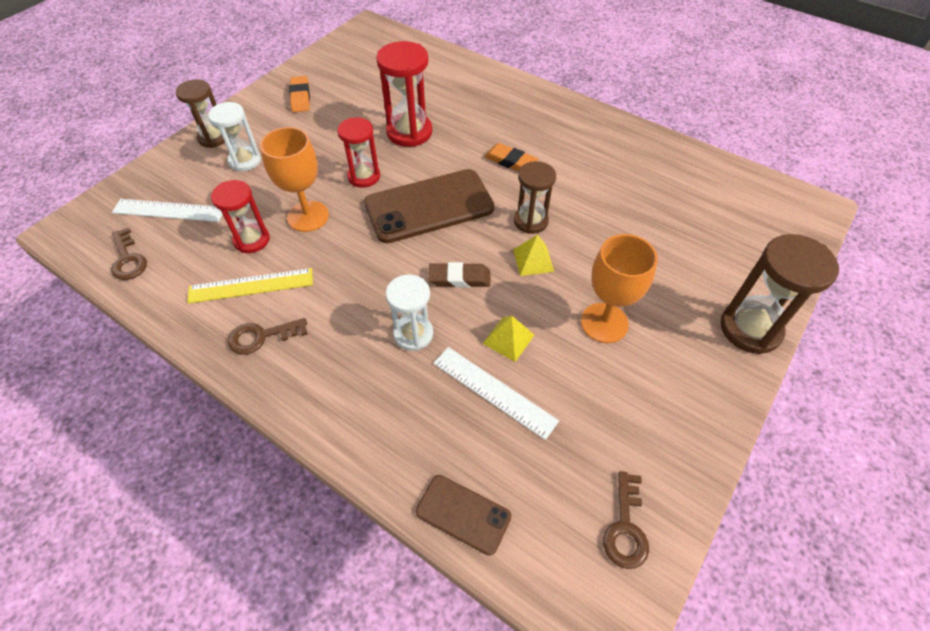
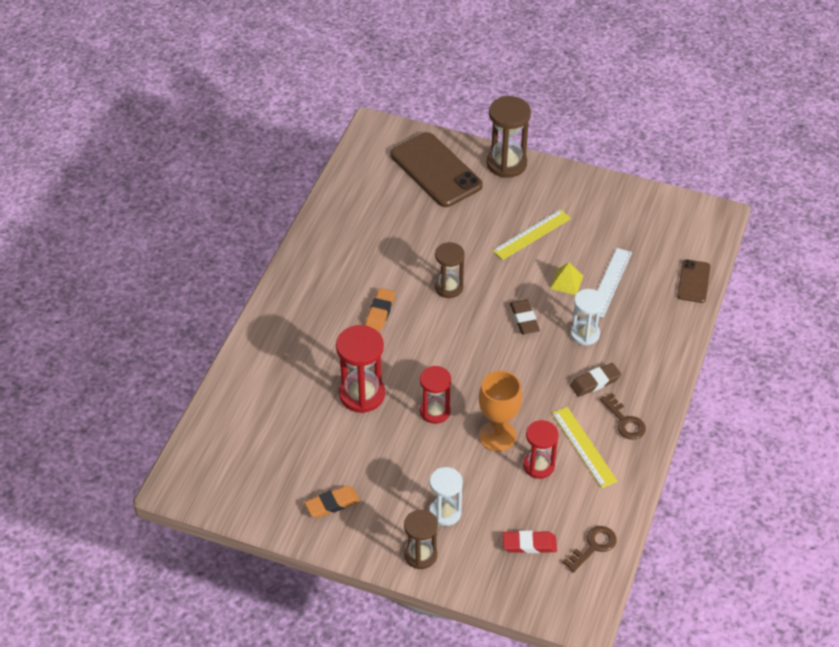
camera: 105 degrees left, 5 degrees down
white ruler [112,199,223,222] -> red eraser [503,531,557,553]
brown phone [364,169,495,243] -> brown phone moved to [391,132,483,207]
yellow pyramid [513,234,554,276] -> none
orange goblet [581,234,658,343] -> yellow ruler [492,209,571,260]
brown key [603,471,649,569] -> none
none -> brown eraser [570,363,621,397]

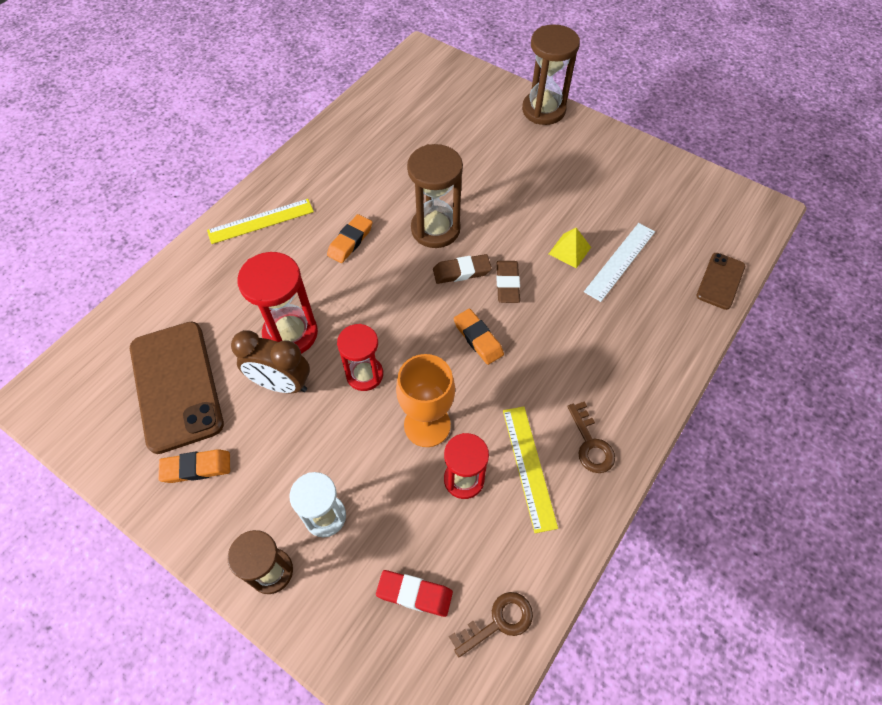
camera: 15 degrees right, 10 degrees up
brown phone [391,132,483,207] -> brown phone moved to [130,321,224,454]
brown hourglass [435,242,465,298] -> brown hourglass [407,144,463,248], size x1.51
yellow ruler [492,209,571,260] -> yellow ruler moved to [207,199,314,244]
white hourglass [570,289,605,346] -> none
brown eraser [570,363,621,397] -> brown eraser moved to [433,254,492,284]
none -> brown clock [231,330,310,393]
none -> orange eraser [454,309,504,365]

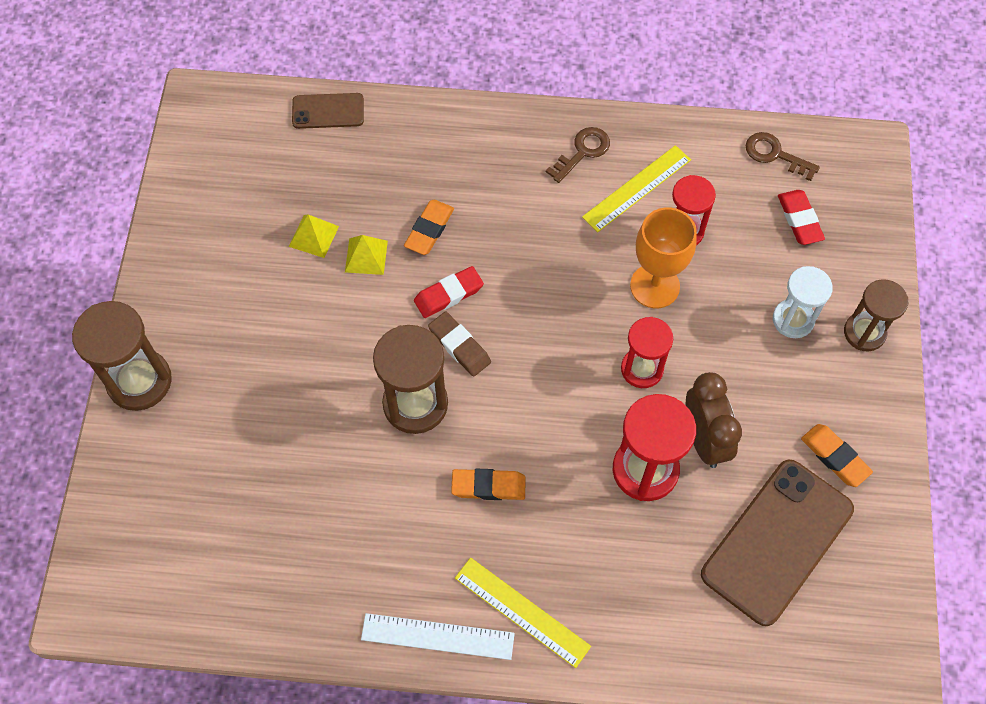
camera: 120 degrees left, 5 degrees up
orange eraser [454,309,504,365] -> orange eraser moved to [404,200,454,255]
brown eraser [496,261,520,303] -> red eraser [414,266,484,318]
white ruler [584,223,655,302] -> white ruler moved to [361,613,515,660]
none -> yellow pyramid [289,214,339,258]

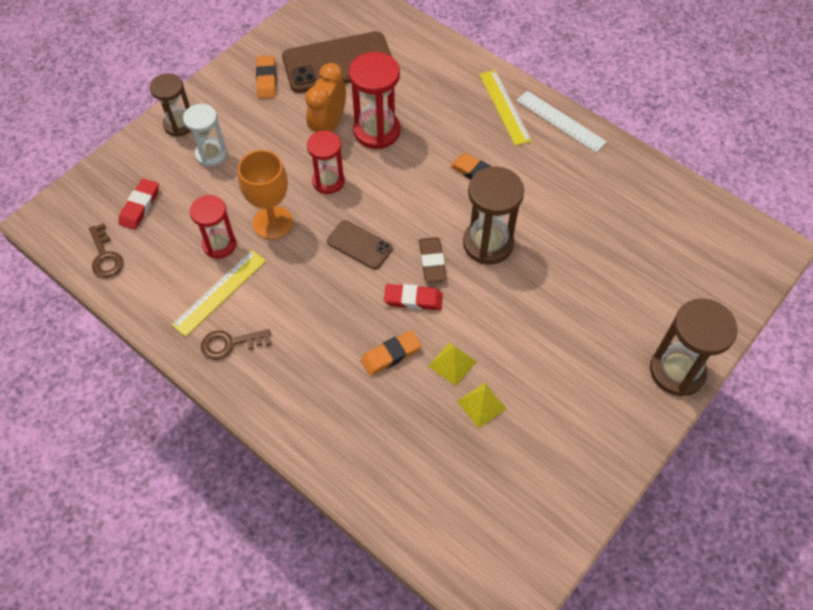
camera: 145 degrees left, 5 degrees down
brown phone [292,93,364,129] -> brown phone moved to [327,220,393,270]
yellow ruler [582,145,691,232] -> yellow ruler turned 45 degrees counterclockwise [172,250,266,337]
brown clock [686,372,742,468] -> orange clock [305,63,346,132]

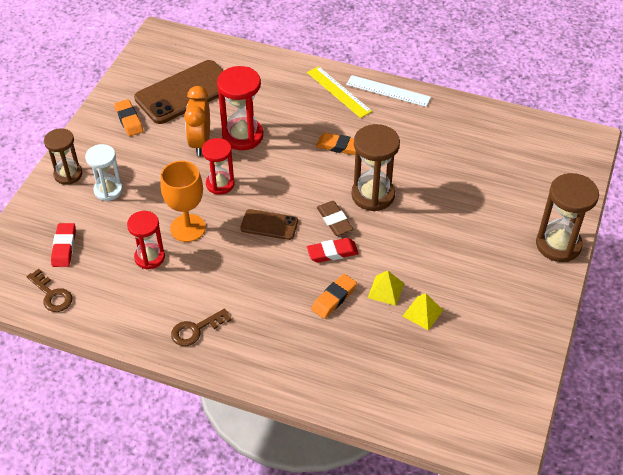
camera: 20 degrees left, 10 degrees down
yellow ruler [172,250,266,337] -> none

